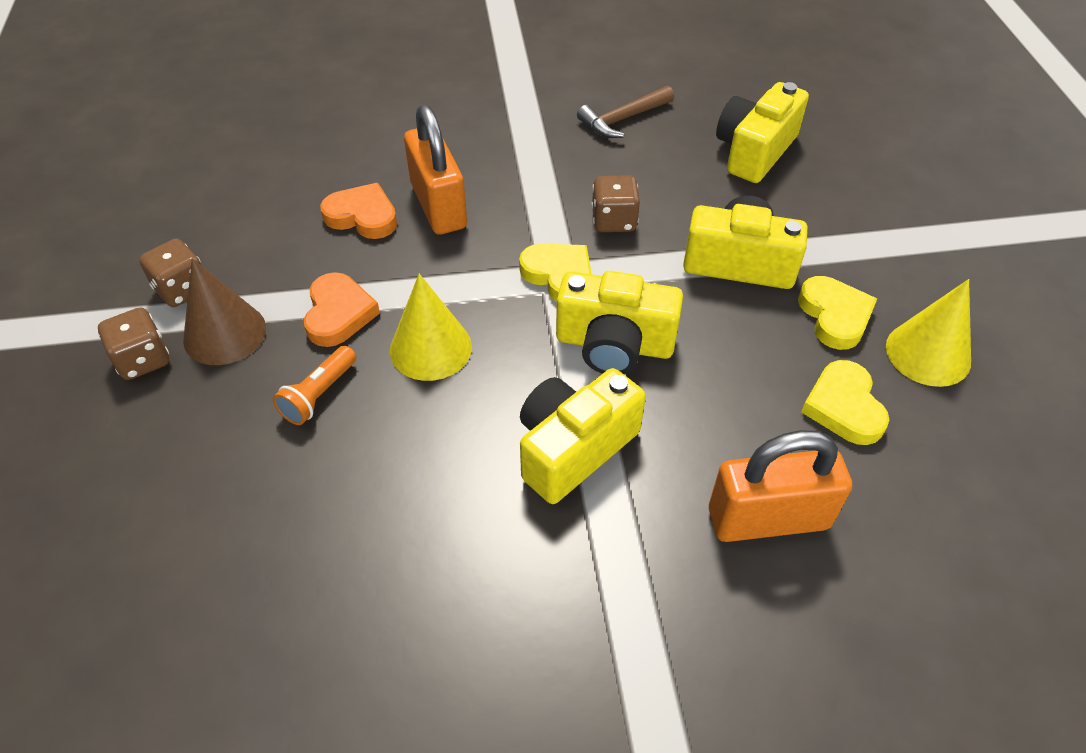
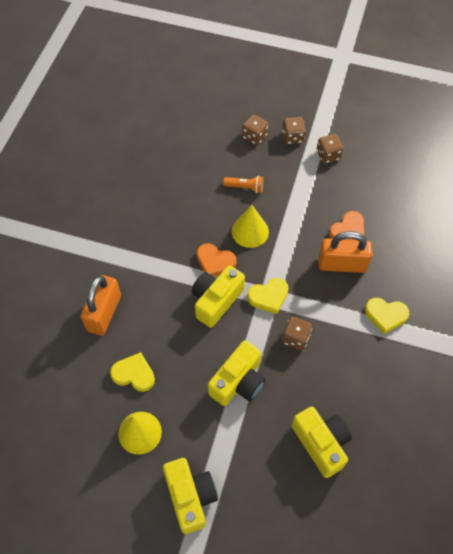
camera: 115 degrees right, 10 degrees up
brown cone [183,258,266,365] -> none
orange flashlight [272,346,356,425] -> orange flashlight turned 135 degrees clockwise [223,176,264,193]
orange heart [304,272,380,347] -> orange heart moved to [197,243,236,277]
yellow camera [520,368,646,504] -> yellow camera moved to [163,458,218,534]
brown hammer [577,86,674,138] -> none
yellow heart [798,276,877,350] -> yellow heart moved to [365,298,410,334]
none -> brown dice [242,114,268,145]

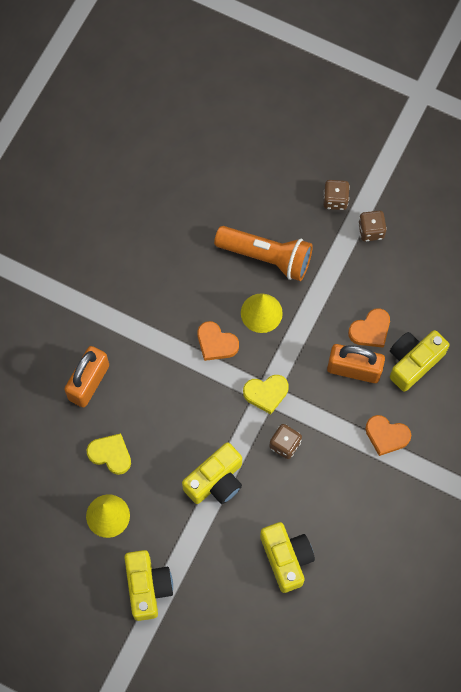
camera: 10 degrees right, 10 degrees up
yellow camera [192,265,245,328] -> yellow camera moved to [390,330,450,392]
orange flashlight [223,176,264,193] -> orange flashlight [214,226,313,281], size x2.10
brown dice [242,114,268,145] -> none
yellow heart [365,298,410,334] -> orange heart [365,415,411,456]

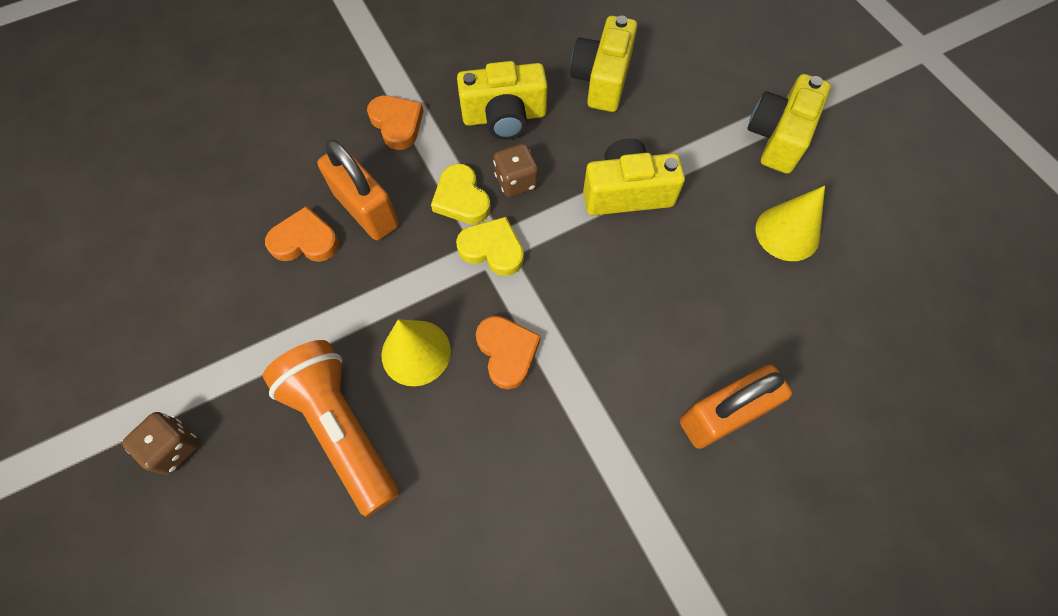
camera: 145 degrees left, 5 degrees down
yellow heart [87,433,131,475] -> yellow heart moved to [431,164,491,224]
brown dice [358,211,387,242] -> none
yellow camera [390,330,450,392] -> yellow camera moved to [457,61,548,140]

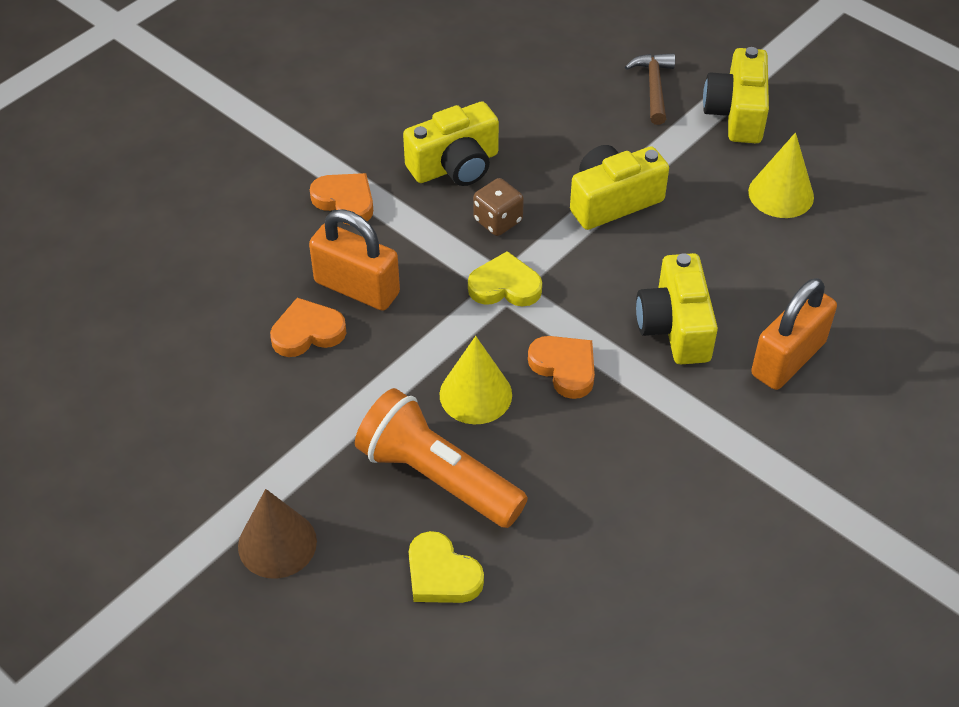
camera: 20 degrees left, 15 degrees down
brown dice [122,412,199,475] -> brown cone [238,489,317,579]
yellow heart [431,164,491,224] -> yellow heart moved to [409,531,484,603]
yellow camera [570,15,637,112] -> yellow camera moved to [636,253,718,364]
none -> brown hammer [625,53,675,125]

